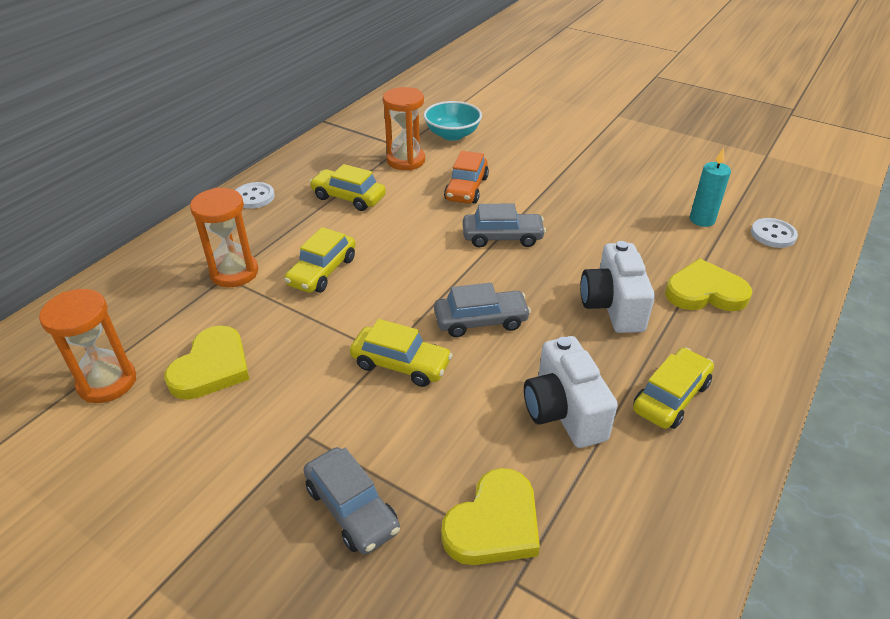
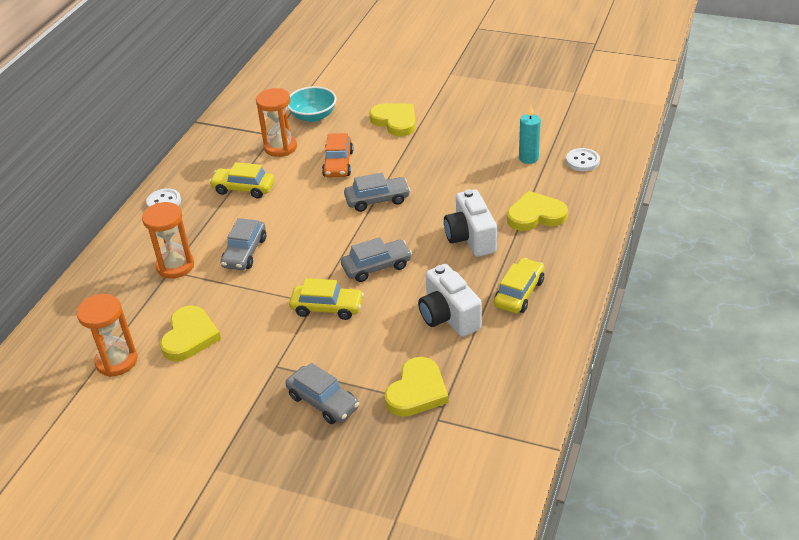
camera: 10 degrees left, 0 degrees up
yellow car [284,227,356,293] -> grey car [220,218,266,270]
none -> yellow heart [369,104,416,136]

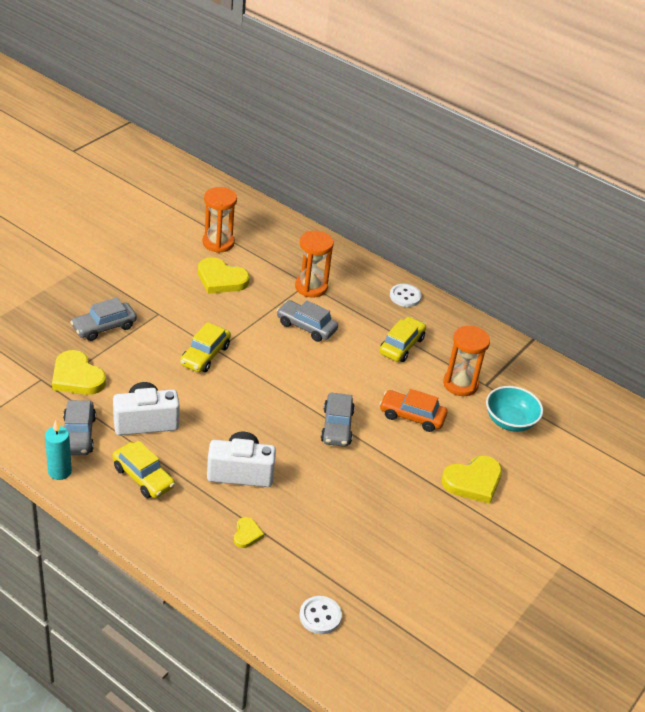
camera: 100 degrees right, 0 degrees up
grey car [341,237,412,282] -> grey car moved to [63,400,96,455]
yellow heart [507,191,568,231] -> yellow heart [234,517,264,548], size x0.52
turquoise candle [519,105,541,164] -> turquoise candle moved to [45,420,72,480]

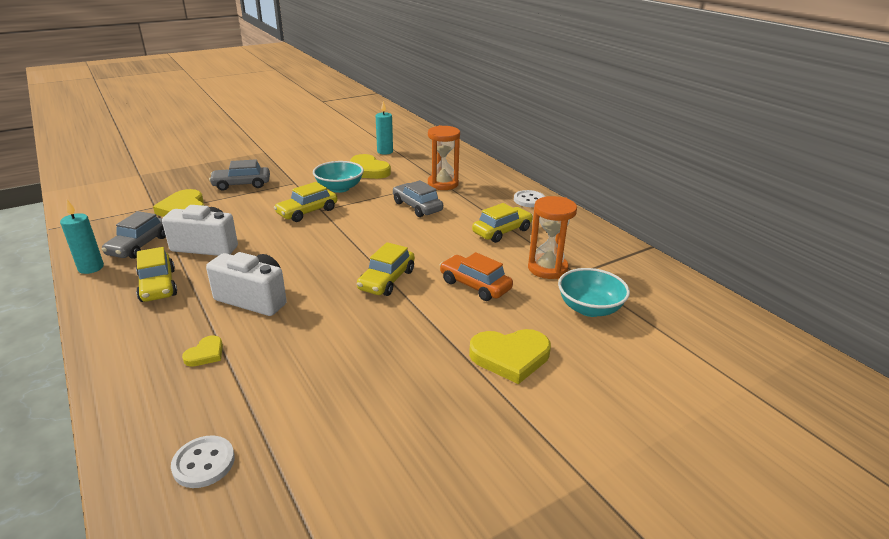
camera: 25 degrees right, 10 degrees down
orange hourglass [203,187,237,253] -> turquoise candle [376,101,393,155]
grey car [321,393,355,447] -> yellow car [357,242,415,296]
none -> turquoise bowl [313,161,364,193]

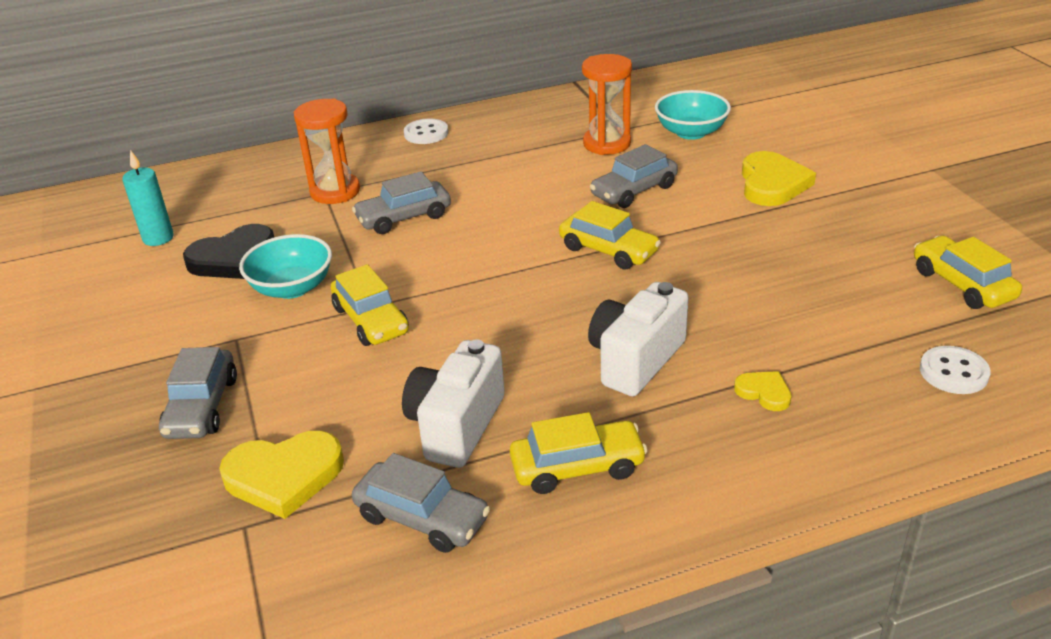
camera: 75 degrees left, 5 degrees up
turquoise candle [60,200,104,274] -> none
yellow heart [350,154,391,179] -> black heart [183,224,274,279]
orange car [440,252,513,301] -> grey car [590,144,678,208]
yellow car [472,203,533,243] -> yellow car moved to [914,236,1022,309]

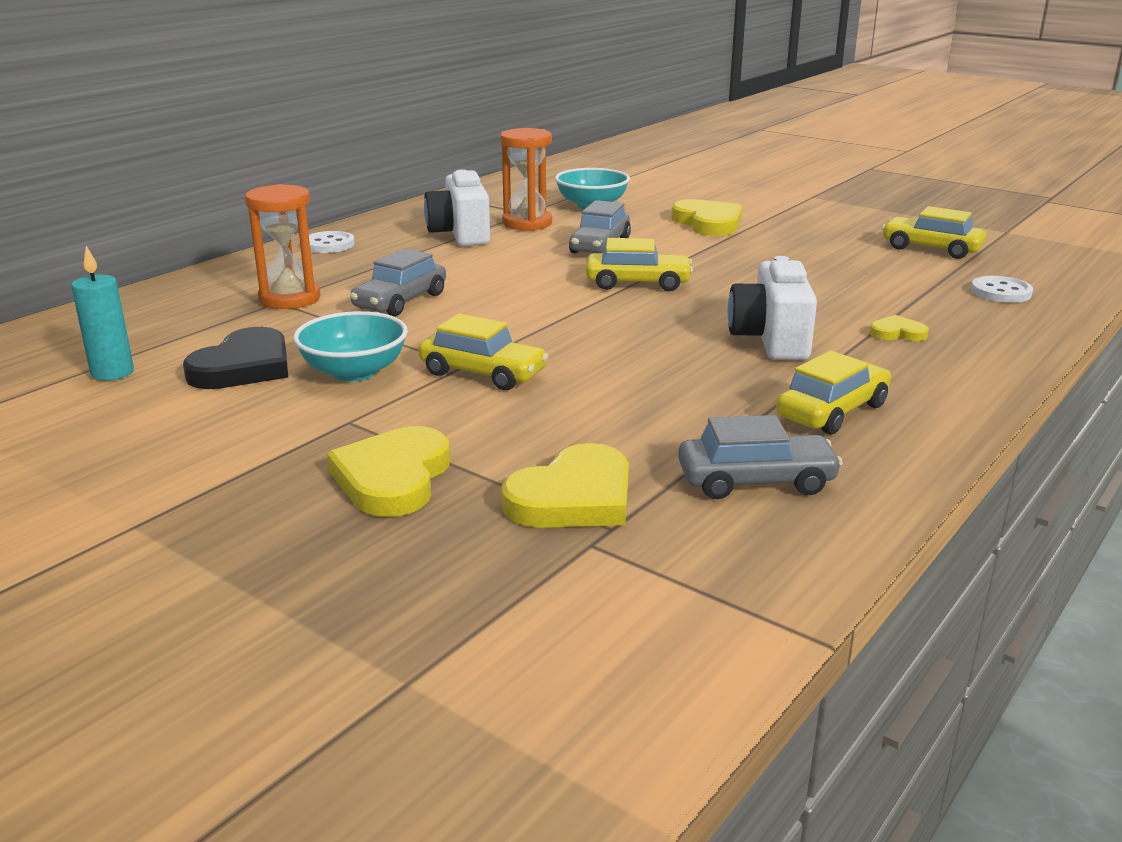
camera: 35 degrees left, 10 degrees down
grey car [159,347,237,439] -> yellow heart [327,426,450,517]
white camera [402,339,505,468] -> white camera moved to [424,169,490,246]

